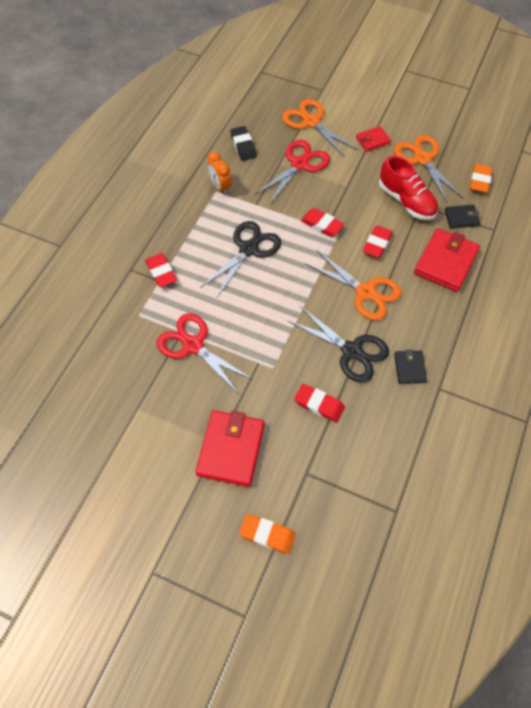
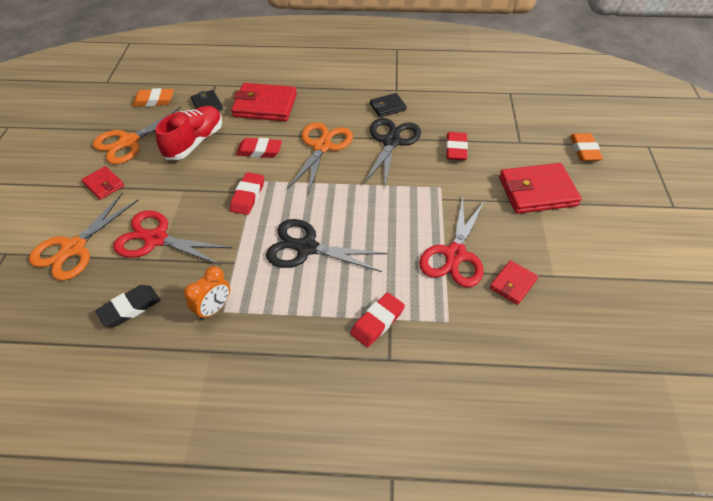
camera: 110 degrees left, 10 degrees down
none -> red wallet [490,260,538,305]

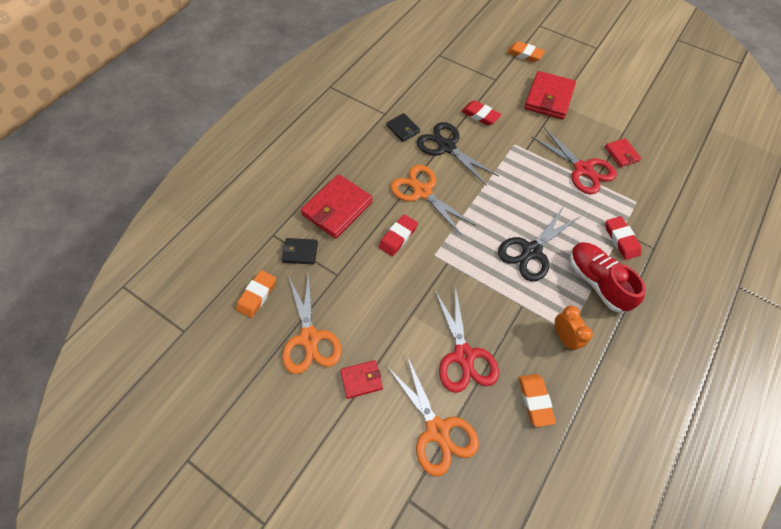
camera: 60 degrees left, 10 degrees up
black eraser [96,285,160,327] -> orange eraser [519,374,556,427]
red scissors [113,211,232,265] -> red scissors turned 60 degrees counterclockwise [434,285,499,393]
red shoe [155,106,222,160] -> red shoe moved to [569,242,646,312]
red eraser [230,172,264,215] -> none
black wallet [370,93,407,117] -> black wallet turned 45 degrees counterclockwise [386,113,420,142]

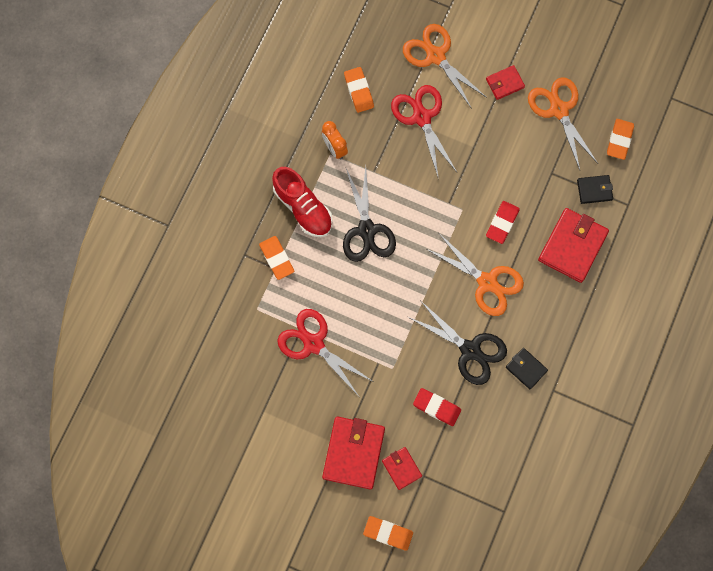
camera: 170 degrees right, 15 degrees up
black scissors [498,206,581,281] -> black scissors turned 135 degrees clockwise [343,166,396,262]
red wallet [605,138,641,167] -> red wallet moved to [382,447,422,490]
red eraser [606,216,641,260] -> orange eraser [259,236,294,280]

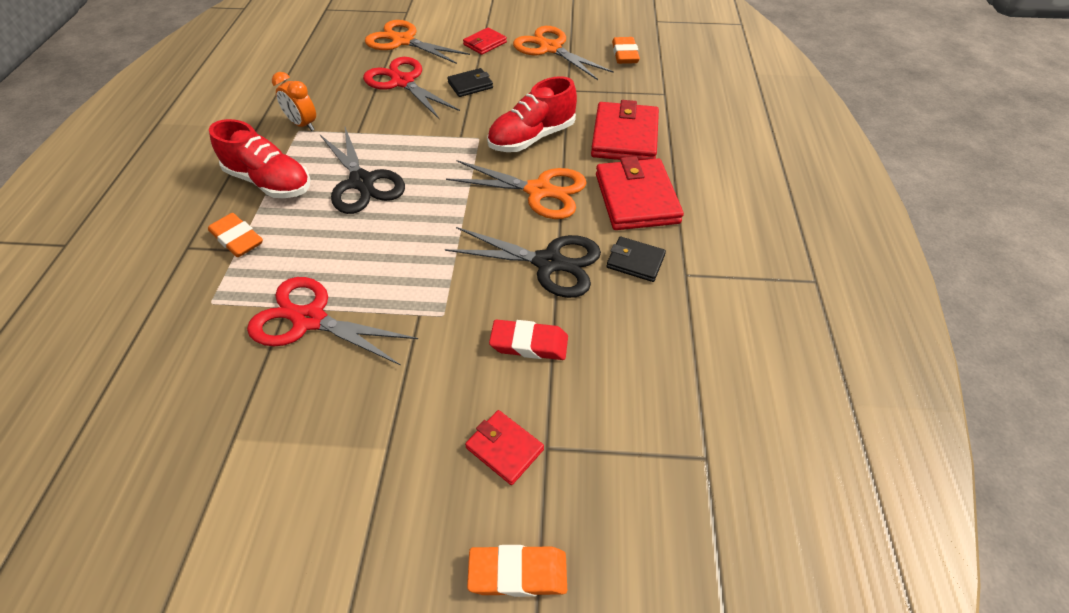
camera: 20 degrees left, 25 degrees down
red wallet [322,416,385,490] -> red wallet moved to [596,156,684,230]
orange eraser [344,67,374,113] -> none
red eraser [486,201,520,244] -> red shoe [487,76,577,152]
black wallet [577,175,613,204] -> black wallet moved to [447,68,493,97]

